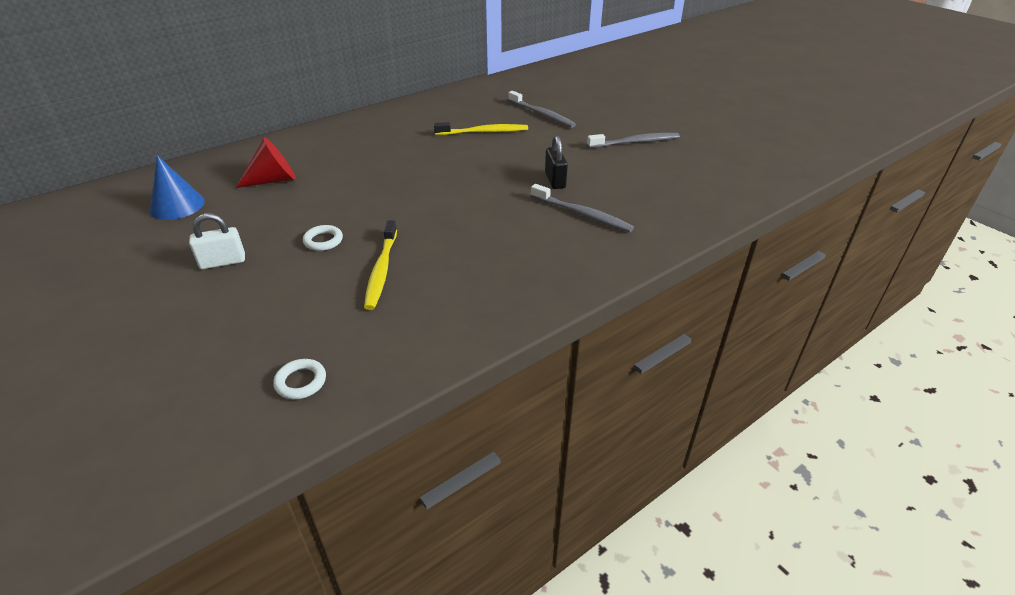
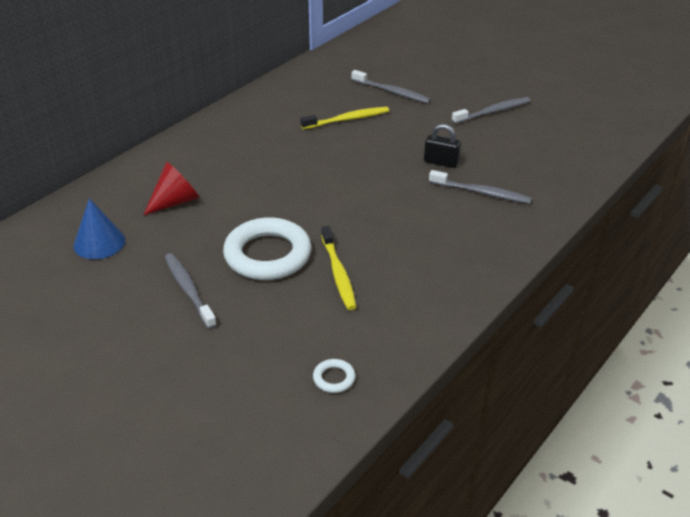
camera: 15 degrees left, 0 degrees up
white padlock [189,213,245,269] -> grey toothbrush [165,253,217,329]
white ring [303,225,343,251] -> white ring [223,217,311,280], size x2.40
black padlock [545,135,568,189] -> black padlock turned 45 degrees counterclockwise [424,124,461,168]

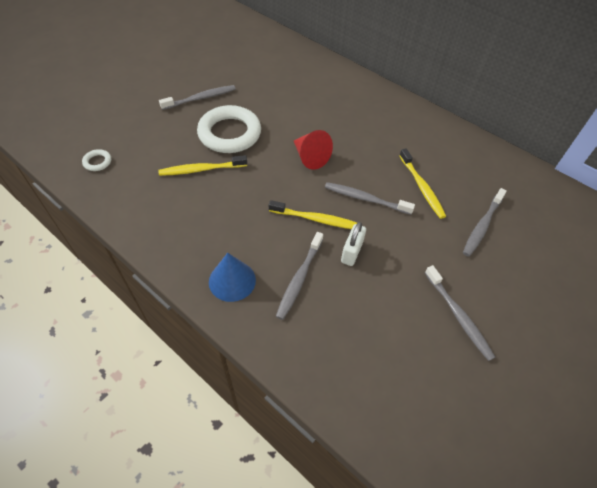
camera: 90 degrees right, 15 degrees up
blue cone [74,198,125,259] -> blue cone moved to [209,253,256,302]
red cone [143,162,200,215] -> red cone moved to [294,130,333,170]
black padlock [424,124,461,168] -> white padlock [341,222,366,266]
none -> yellow toothbrush [269,200,357,229]
none -> grey toothbrush [325,182,415,215]

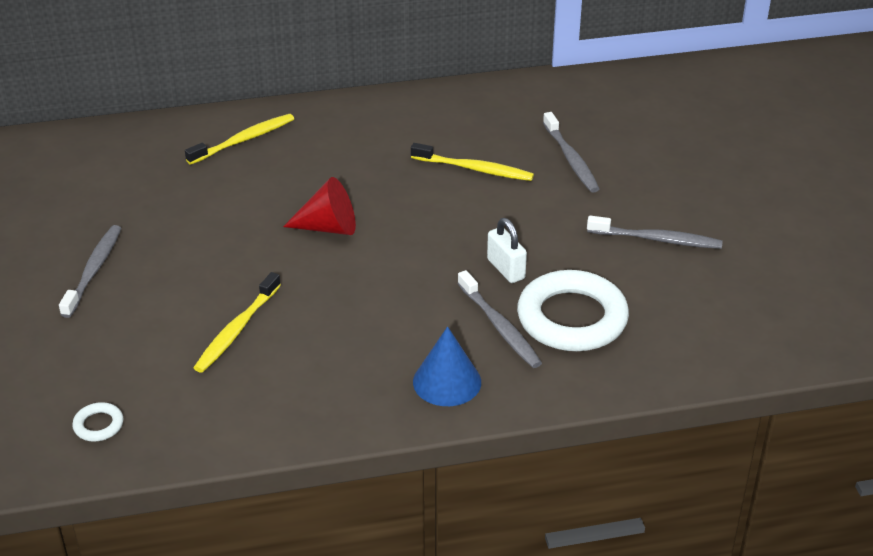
camera: 50 degrees left, 15 degrees down
white ring [197,105,261,153] -> white ring moved to [517,270,629,351]
yellow toothbrush [269,200,357,229] -> yellow toothbrush moved to [185,114,294,165]
grey toothbrush [325,182,415,215] -> none

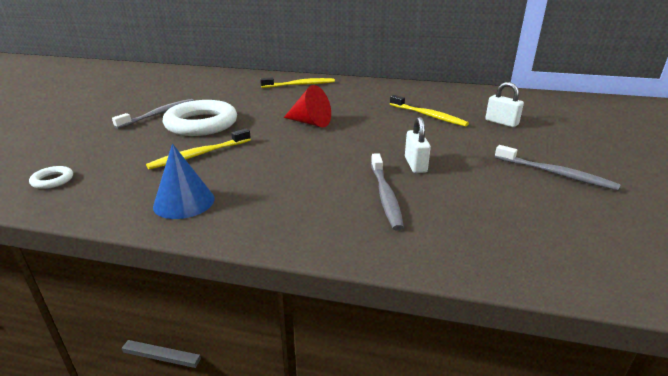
camera: 25 degrees right, 10 degrees down
blue cone [413,326,481,406] -> blue cone moved to [153,144,215,219]
white ring [517,270,629,351] -> white ring moved to [162,100,237,136]
grey toothbrush [543,112,599,193] -> white padlock [485,82,524,127]

